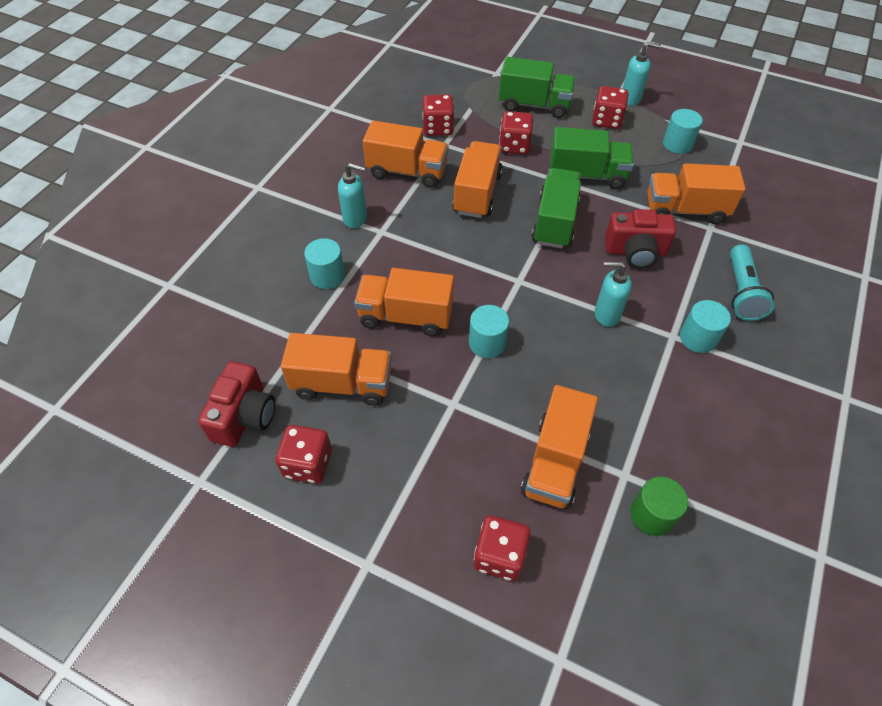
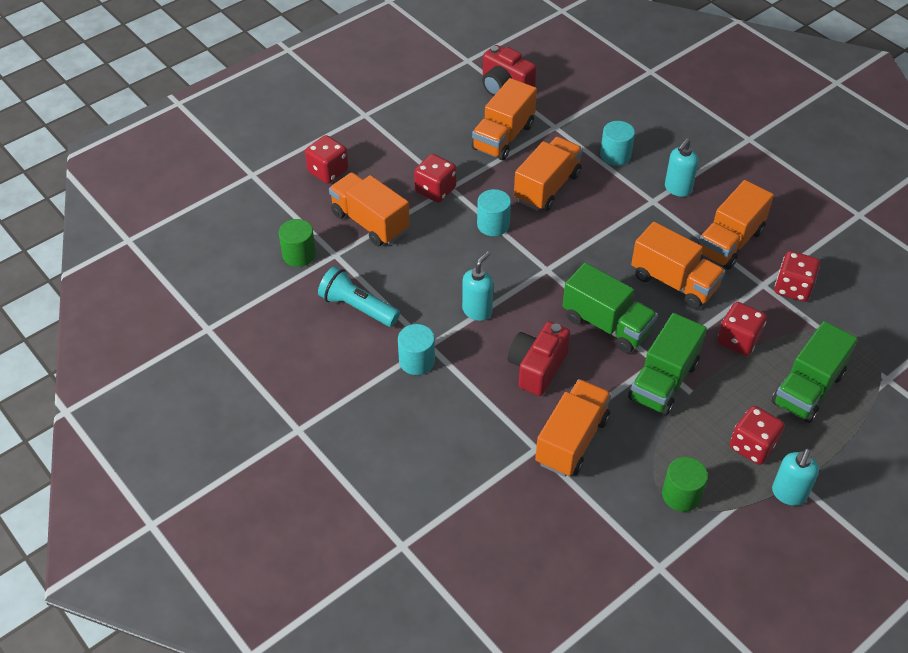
camera: 115 degrees right, 5 degrees down
red dice [275,425,332,484] -> red dice moved to [414,154,456,203]
turquoise cylinder [663,109,703,154] -> green cylinder [662,457,708,512]
turquoise flashlight [730,244,774,321] -> turquoise flashlight moved to [318,266,400,327]

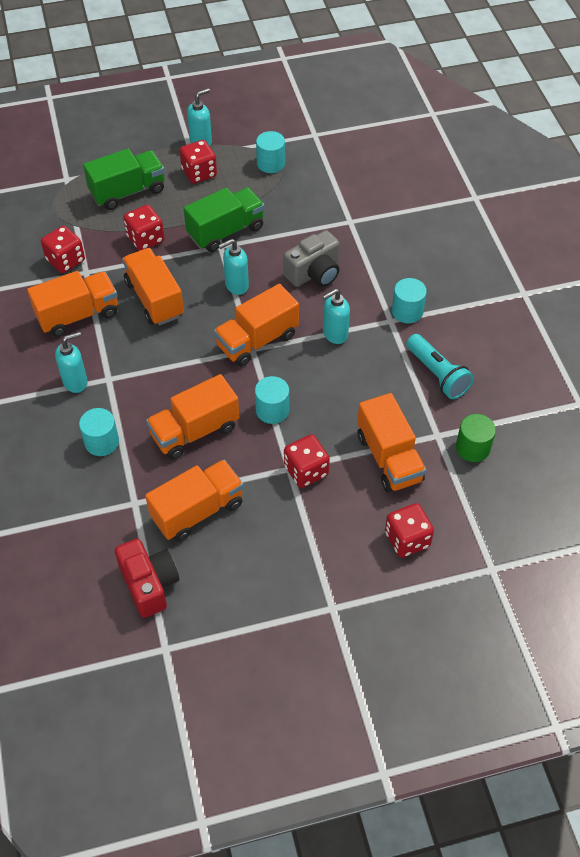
camera: 155 degrees left, 5 degrees up
red camera [507,322,570,396] -> grey camera [283,230,340,287]
orange truck [535,379,612,477] -> orange truck moved to [214,284,299,367]
green truck [563,263,658,353] -> turquoise soap dispenser [218,239,249,295]
green cylinder [662,457,708,512] -> turquoise cylinder [256,131,285,173]

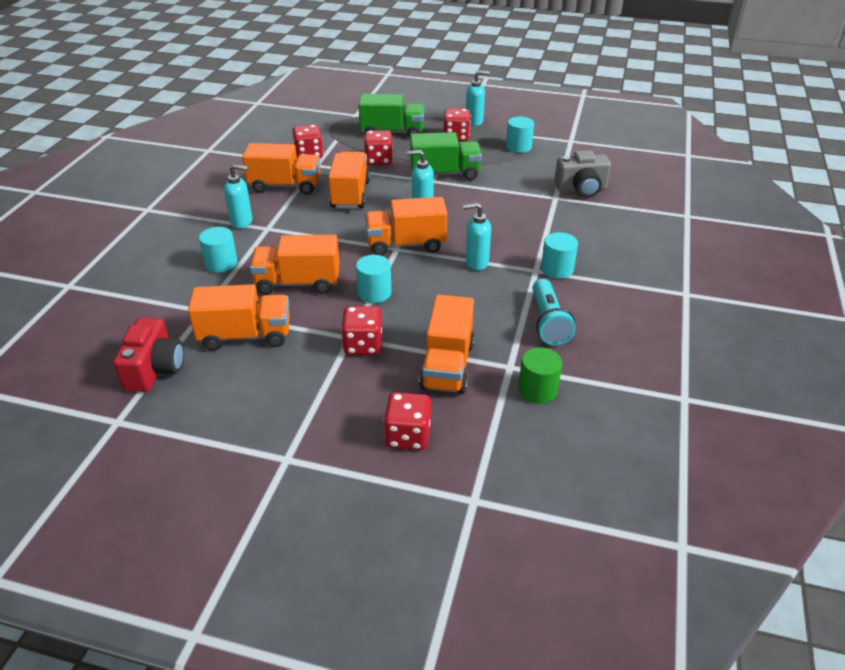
camera: 30 degrees right, 15 degrees down
grey camera [283,230,340,287] -> grey camera moved to [554,150,611,198]

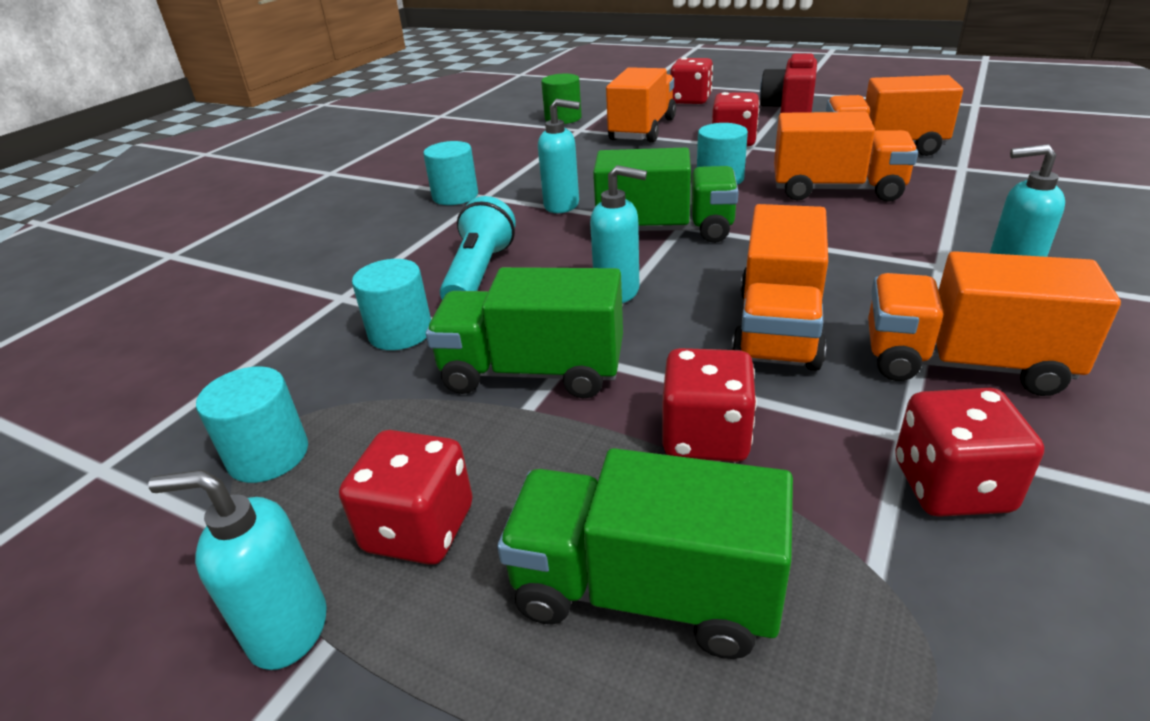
camera: 165 degrees left, 5 degrees down
red camera [113,317,184,392] -> red camera moved to [760,53,817,113]
turquoise cylinder [199,227,238,273] -> turquoise cylinder moved to [352,259,431,350]
orange truck [365,197,447,256] -> green truck [593,147,739,243]
turquoise flashlight [532,279,576,345] -> turquoise flashlight moved to [440,196,516,300]
grey camera [554,150,611,198] -> none

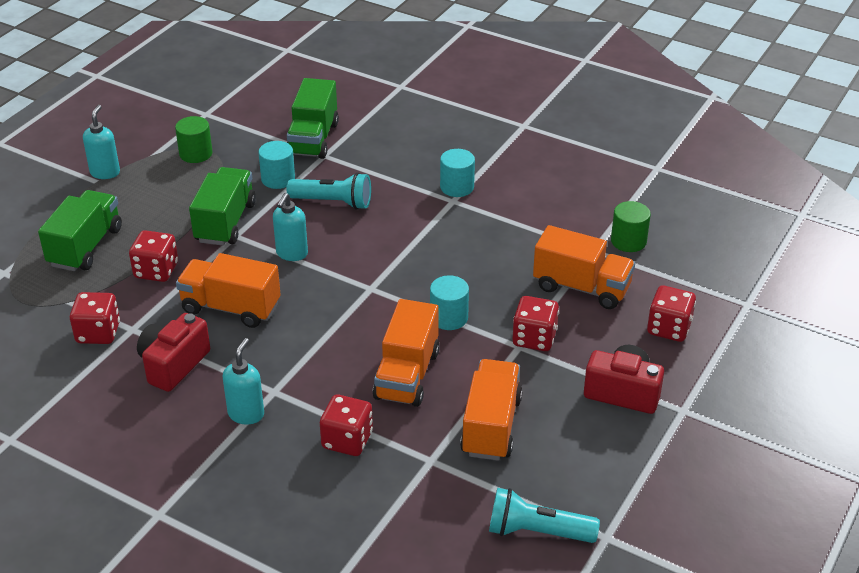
camera: 90 degrees right, 5 degrees up
turquoise cylinder [196,366,308,483] -> green cylinder [175,116,212,163]
red dice [339,430,473,565] -> red dice moved to [320,394,373,456]
turquoise soap dispenser [538,99,580,213] -> none
green truck [593,147,739,243] -> green truck moved to [287,78,339,159]
orange truck [868,251,1121,396] -> red camera [137,313,210,392]
none -> turquoise flashlight [489,488,600,543]

